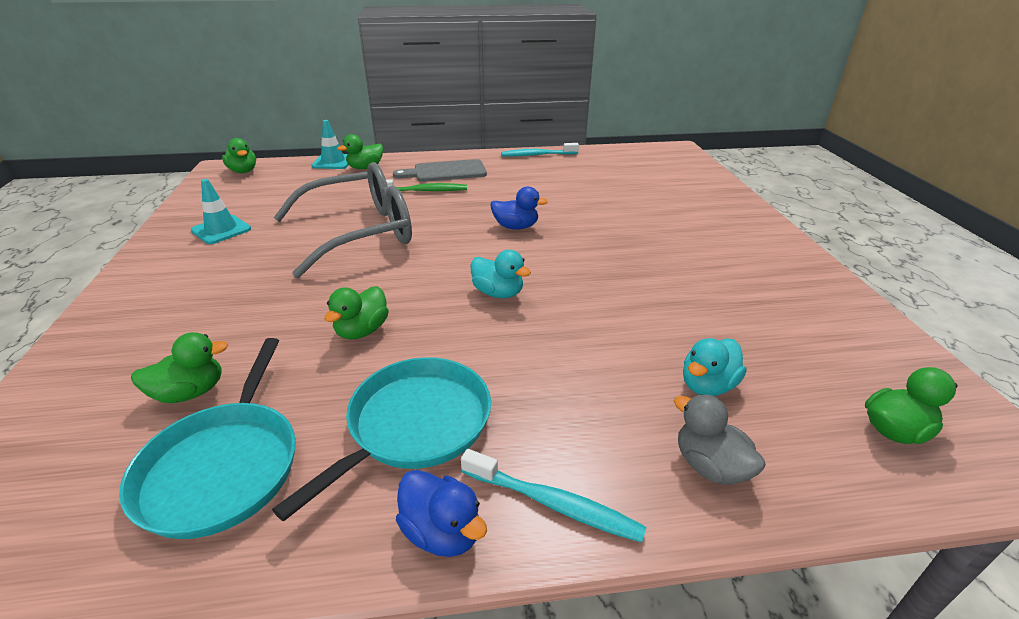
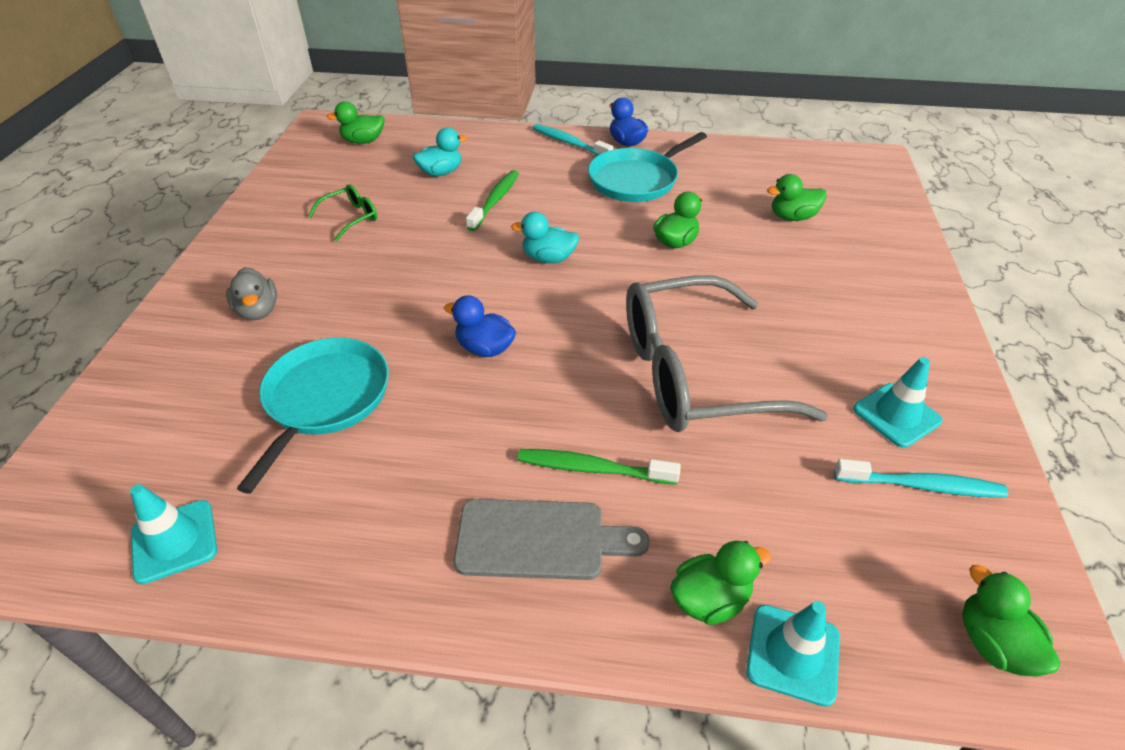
camera: 165 degrees left, 10 degrees up
turquoise pan [119,338,296,539] -> turquoise pan moved to [237,338,389,494]
turquoise duck [471,250,531,298] -> turquoise duck turned 45 degrees counterclockwise [511,212,579,263]
turquoise toothbrush [501,143,579,157] -> turquoise toothbrush moved to [834,459,1008,498]
grey duck [674,394,766,485] -> grey duck moved to [226,267,277,320]
none -> turquoise traffic cone [130,484,217,584]
none -> green glasses [308,184,377,242]
none -> green toothbrush [466,170,519,231]

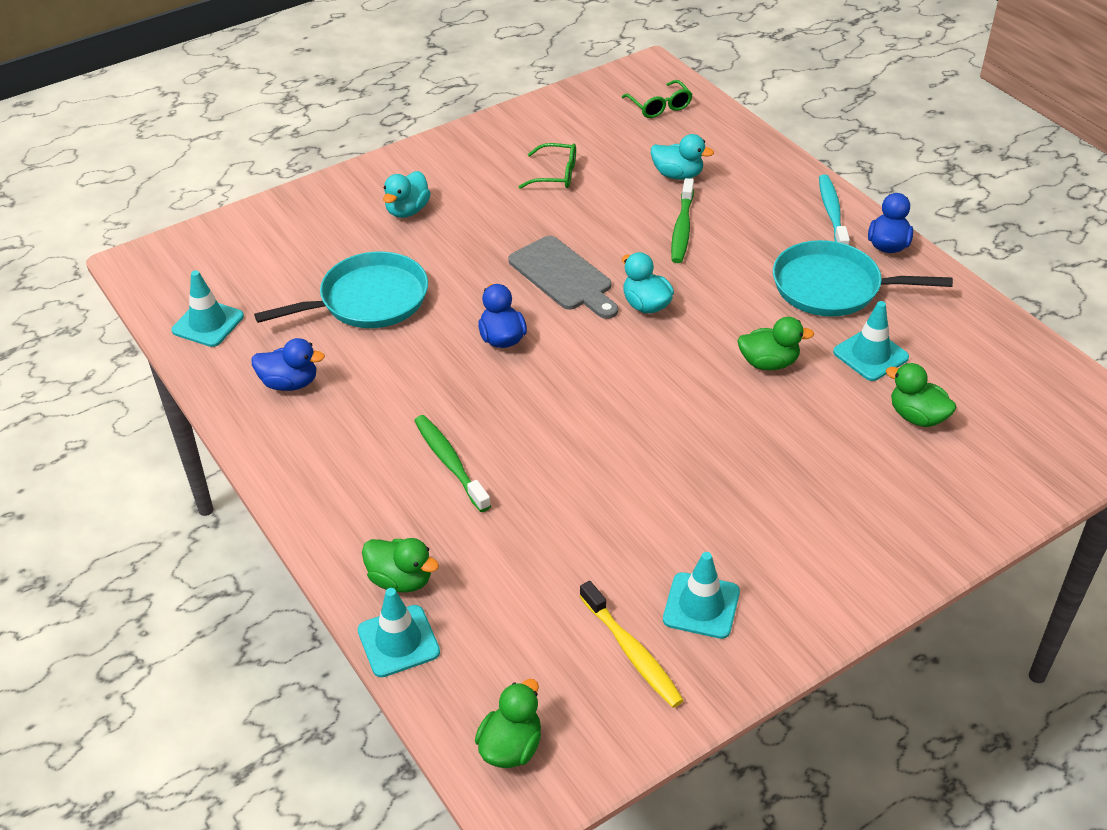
camera: 50 degrees right, 0 degrees up
grey duck [226,267,277,320] -> turquoise duck [383,171,431,218]
green duck [327,101,385,144] -> green glasses [622,80,693,118]
grey cutting board [454,499,650,580] -> grey cutting board moved to [508,236,618,319]
green toothbrush [466,170,519,231] -> green toothbrush turned 120 degrees clockwise [671,178,694,263]
grey glasses [626,275,828,432] -> none
turquoise toothbrush [834,459,1008,498] -> yellow toothbrush [580,581,684,708]
none -> blue duck [251,338,325,391]
none -> turquoise traffic cone [833,301,909,381]

